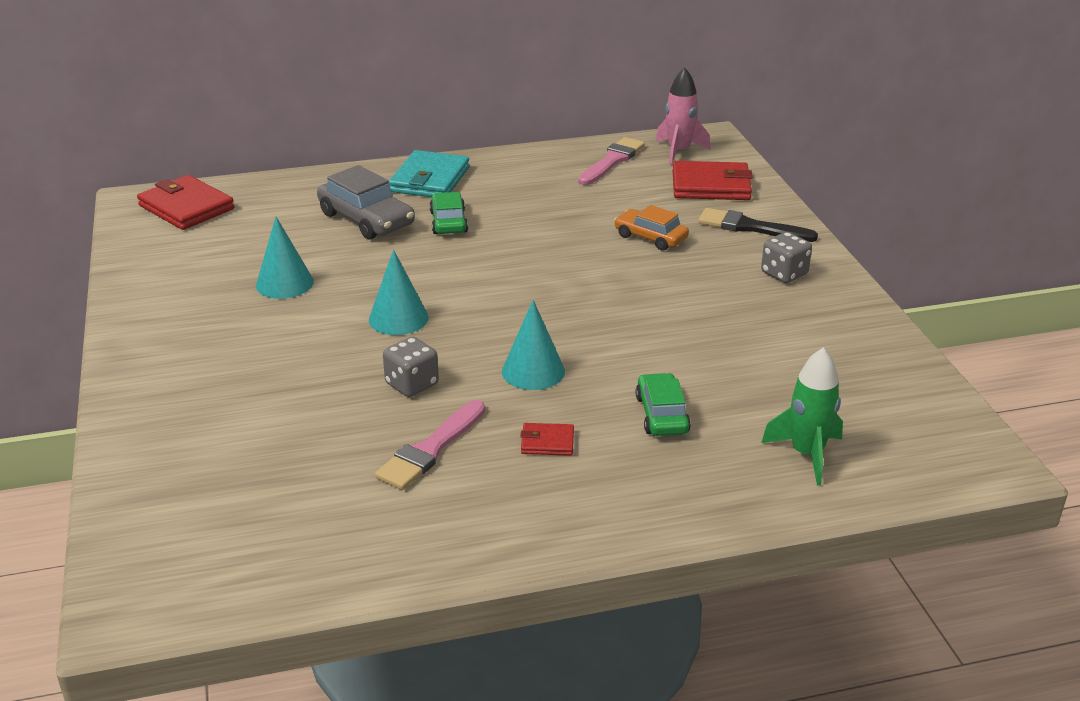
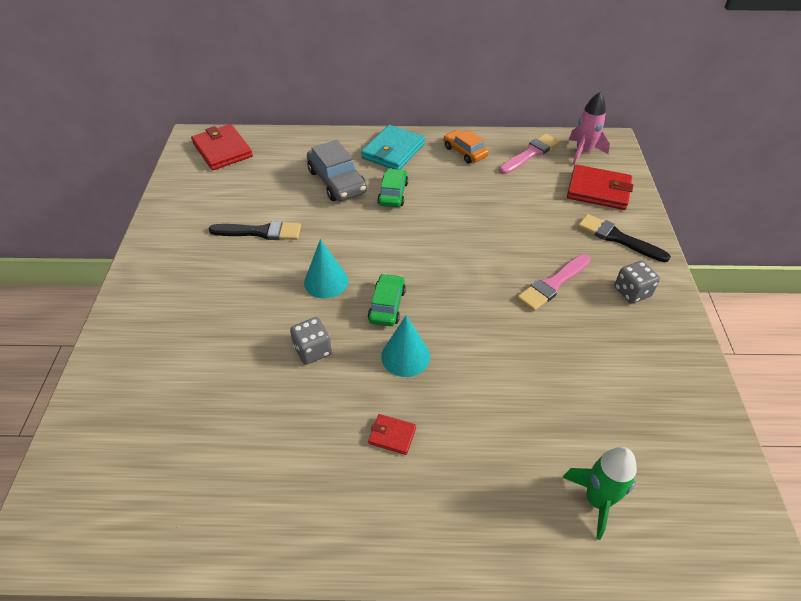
camera: 15 degrees right, 15 degrees up
turquoise cone [256,217,314,299] -> black brush [209,221,301,240]
pink brush [375,400,485,490] -> pink brush moved to [517,254,591,311]
orange car [614,205,689,251] -> orange car moved to [443,130,489,163]
green car [635,373,691,436] -> green car moved to [368,274,406,326]

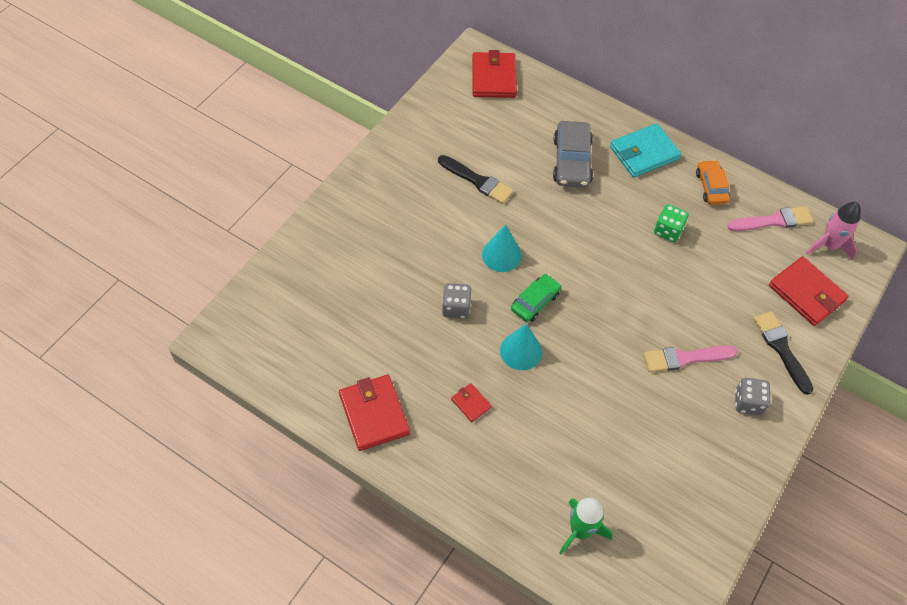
camera: 30 degrees right, 10 degrees up
green car [377,168,408,207] -> none
none -> red wallet [339,375,410,451]
none -> green dice [654,204,689,242]

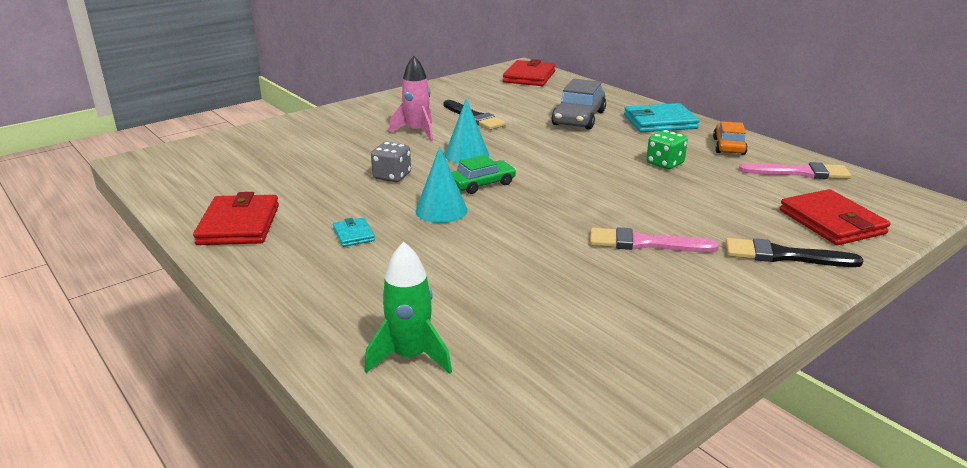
camera: 20 degrees right, 30 degrees down
red wallet [451,383,492,422] -> turquoise wallet [333,217,375,247]
grey dice [735,378,771,415] -> none
black brush [753,311,813,395] -> black brush turned 75 degrees counterclockwise [725,238,864,267]
pink rocket [806,202,861,260] -> pink rocket moved to [389,56,433,141]

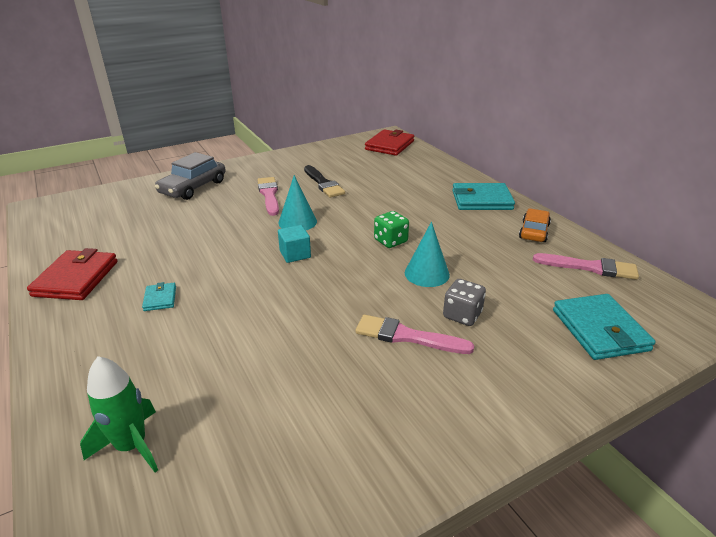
camera: 10 degrees right, 5 degrees up
grey dice [371,142,411,182] -> grey dice moved to [443,279,486,326]
pink rocket [389,56,433,141] -> pink brush [257,177,279,216]
turquoise cone [416,146,468,223] -> turquoise cone moved to [405,222,450,287]
green car [451,155,516,194] -> turquoise cube [278,225,311,263]
grey car [552,79,606,130] -> grey car moved to [155,152,225,200]
green dice [646,130,688,169] -> green dice moved to [374,211,409,248]
black brush [725,238,864,267] -> none
red wallet [780,189,890,245] -> turquoise wallet [553,294,656,360]

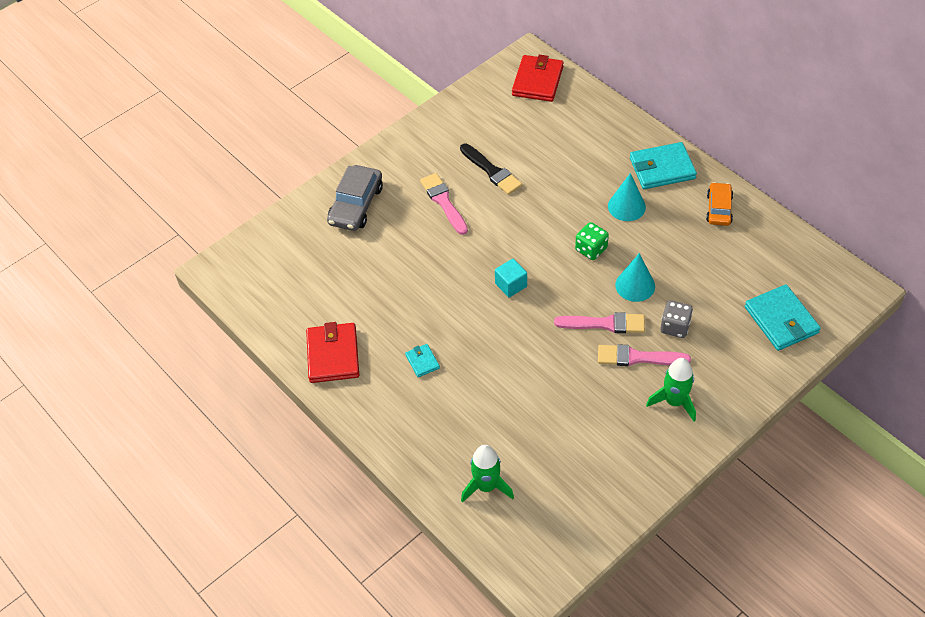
camera: 10 degrees left, 20 degrees up
turquoise cone [279,175,317,230] -> turquoise cone moved to [608,173,646,221]
pink brush [533,253,639,280] -> pink brush moved to [554,312,645,333]
none -> green rocket [646,358,696,421]

